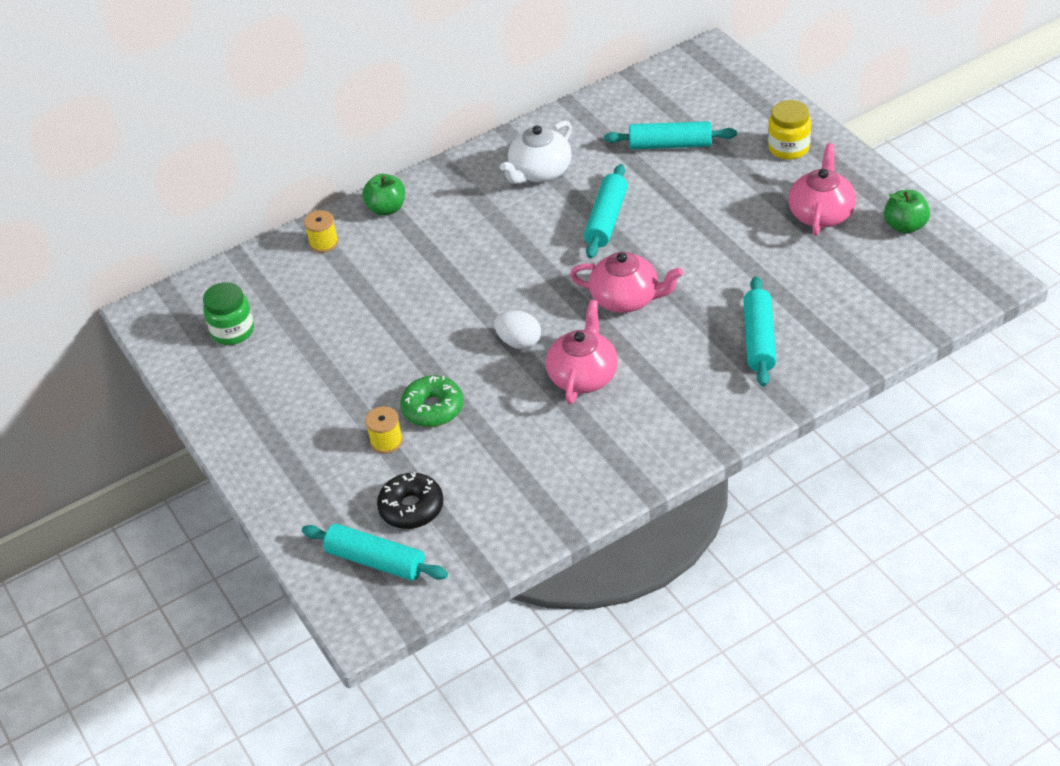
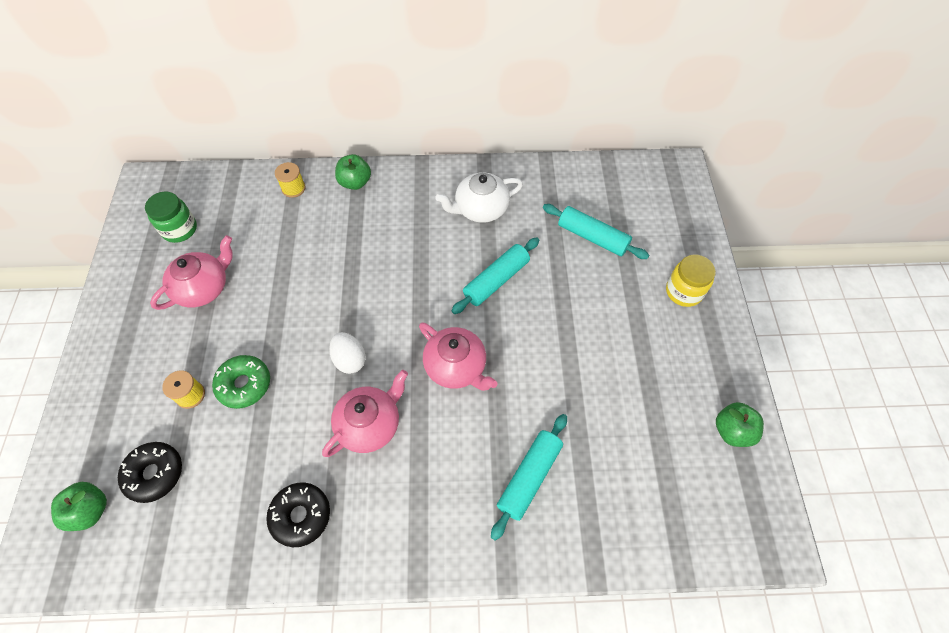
camera: 25 degrees right, 15 degrees up
turquoise rolling pin [302,524,448,581] -> green apple [51,482,107,531]
pink teapot [788,143,856,236] -> pink teapot moved to [150,235,233,310]
none -> black donut [266,482,330,547]

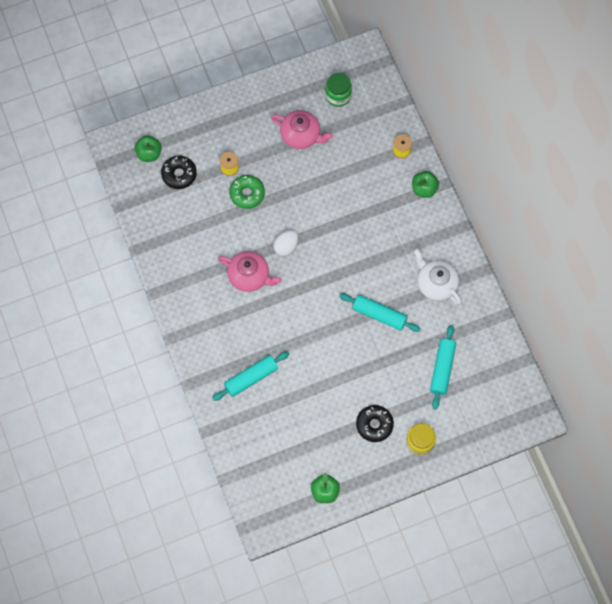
camera: 70 degrees right, 10 degrees up
black donut [266,482,330,547] -> black donut moved to [356,405,394,442]
pink teapot [419,322,497,391] -> none
turquoise rolling pin [491,414,567,541] -> turquoise rolling pin turned 45 degrees counterclockwise [213,351,289,401]

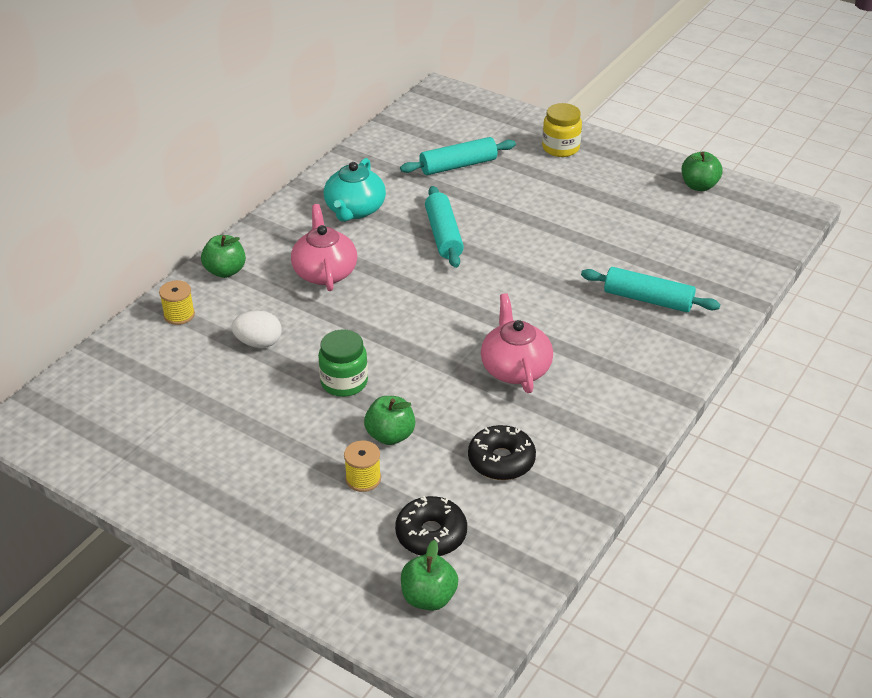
camera: 125 degrees left, 30 degrees down
green donut [229,175,265,209] -> green apple [364,396,415,445]
pink teapot [271,110,333,149] -> pink teapot moved to [291,204,357,291]
white egg [273,230,298,256] -> white egg moved to [232,310,282,348]
green jar [325,73,352,107] -> green jar moved to [318,329,368,397]
black donut [356,405,394,442] -> black donut moved to [468,425,536,480]
white teapot [414,249,461,304] -> turquoise teapot [324,158,386,222]

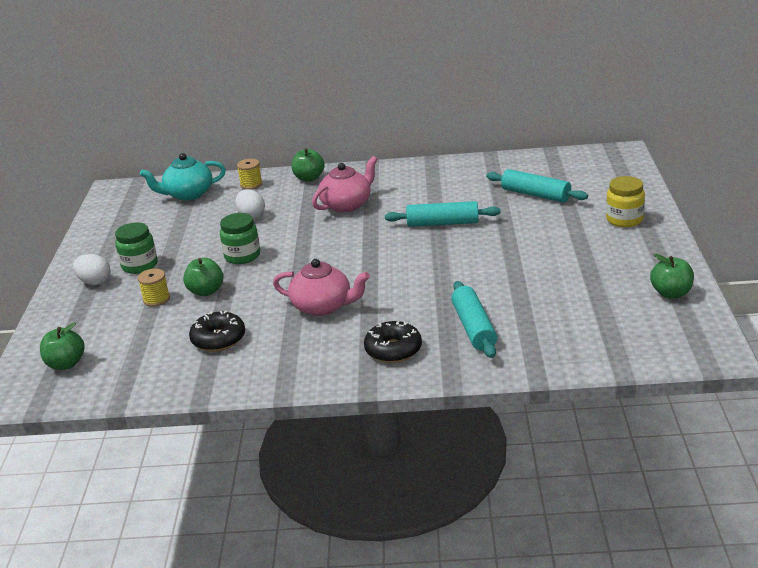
camera: 60 degrees right, 10 degrees down
turquoise teapot [324,158,386,222] -> turquoise teapot moved to [140,153,226,201]
black donut [395,496,467,556] -> black donut moved to [364,321,422,363]
turquoise rolling pin [425,186,464,268] -> turquoise rolling pin turned 45 degrees clockwise [385,201,500,227]
pink teapot [481,293,553,393] -> pink teapot turned 60 degrees clockwise [273,259,370,316]
none -> white egg [73,254,110,285]
none -> green jar [115,222,158,274]

